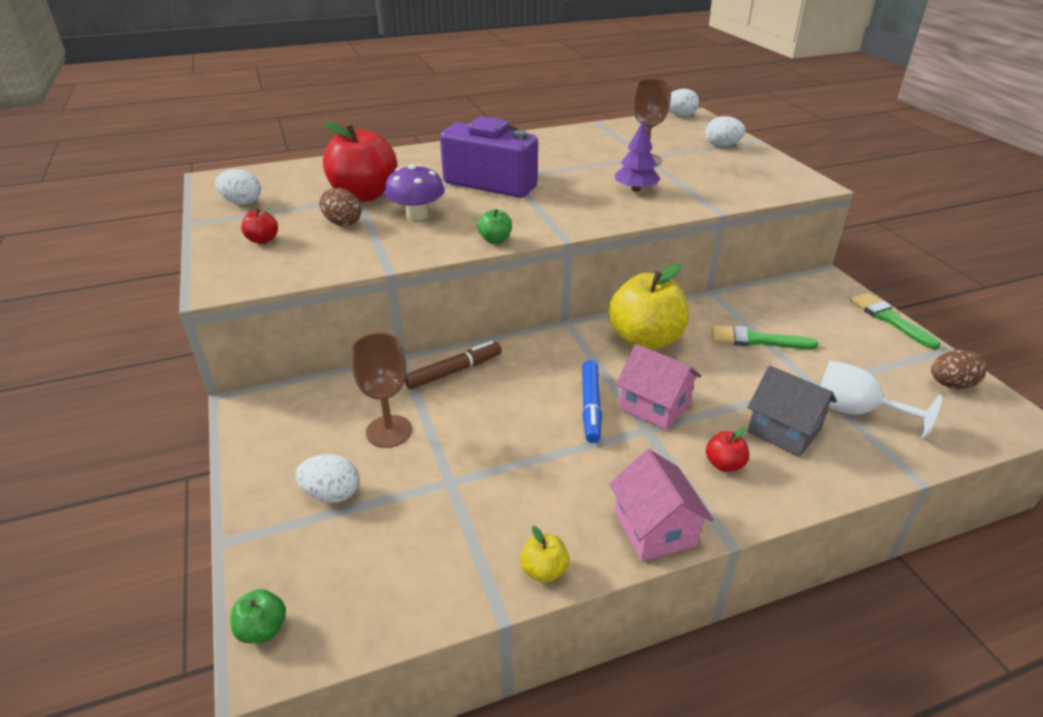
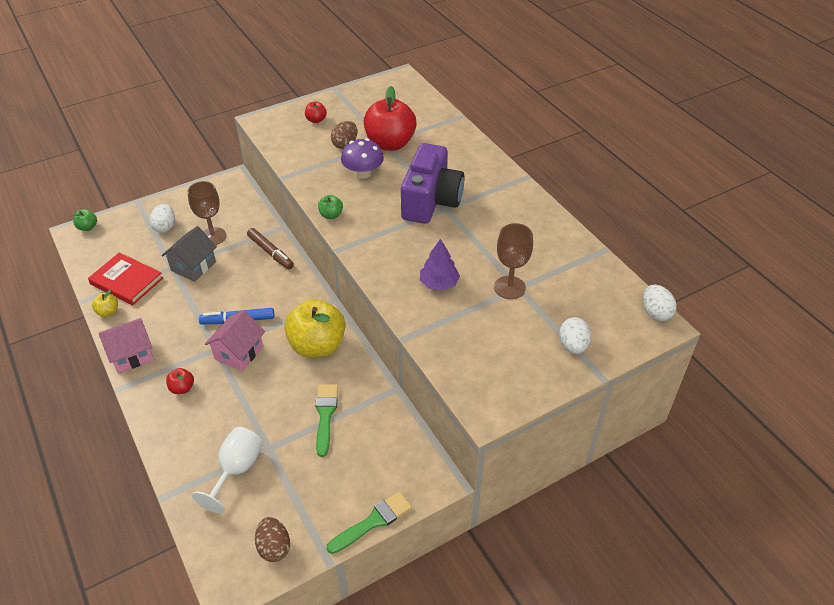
camera: 80 degrees right, 10 degrees up
white egg [215,169,261,205] -> none
grey house [747,366,837,457] -> grey house moved to [161,226,217,282]
none -> red book [88,252,163,305]

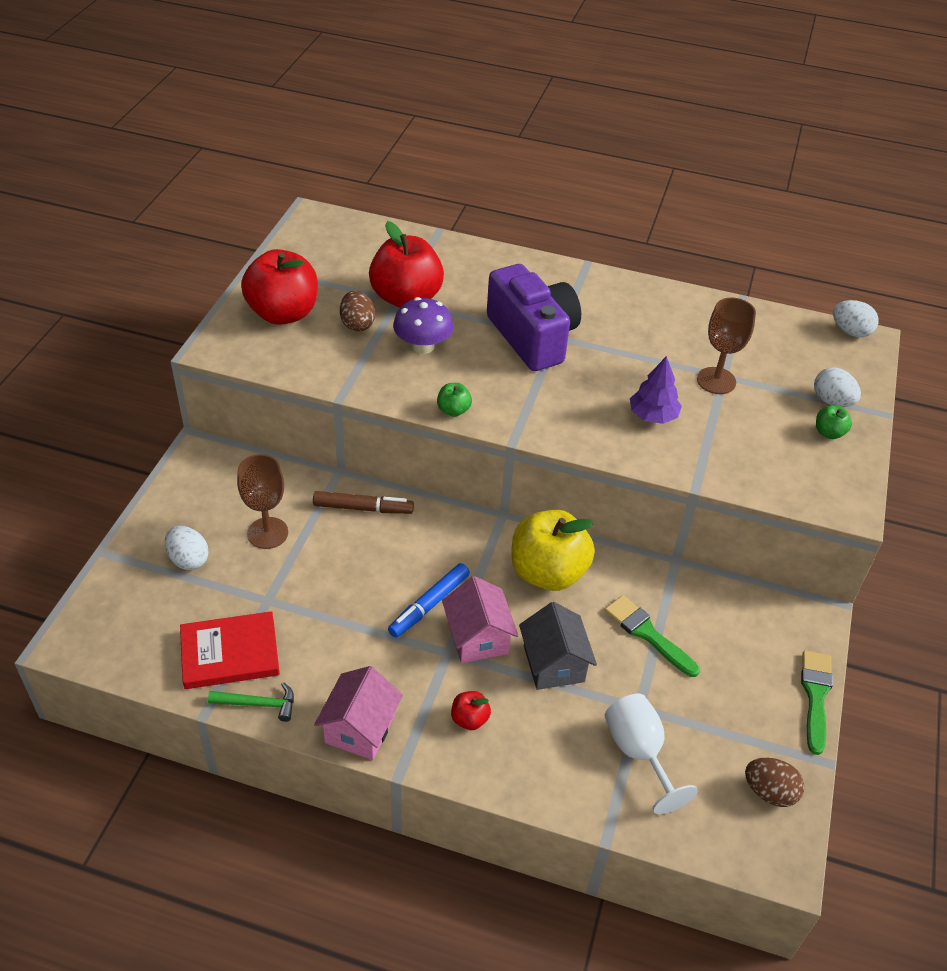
camera: 45 degrees left, 0 degrees up
green apple [73,209,97,231] -> green apple moved to [816,405,852,439]
yellow apple [92,290,118,317] -> green hammer [208,682,294,722]
grey house [161,226,217,282] -> grey house moved to [519,602,597,690]
red apple [305,101,327,123] -> red apple [241,249,318,325], size x2.32

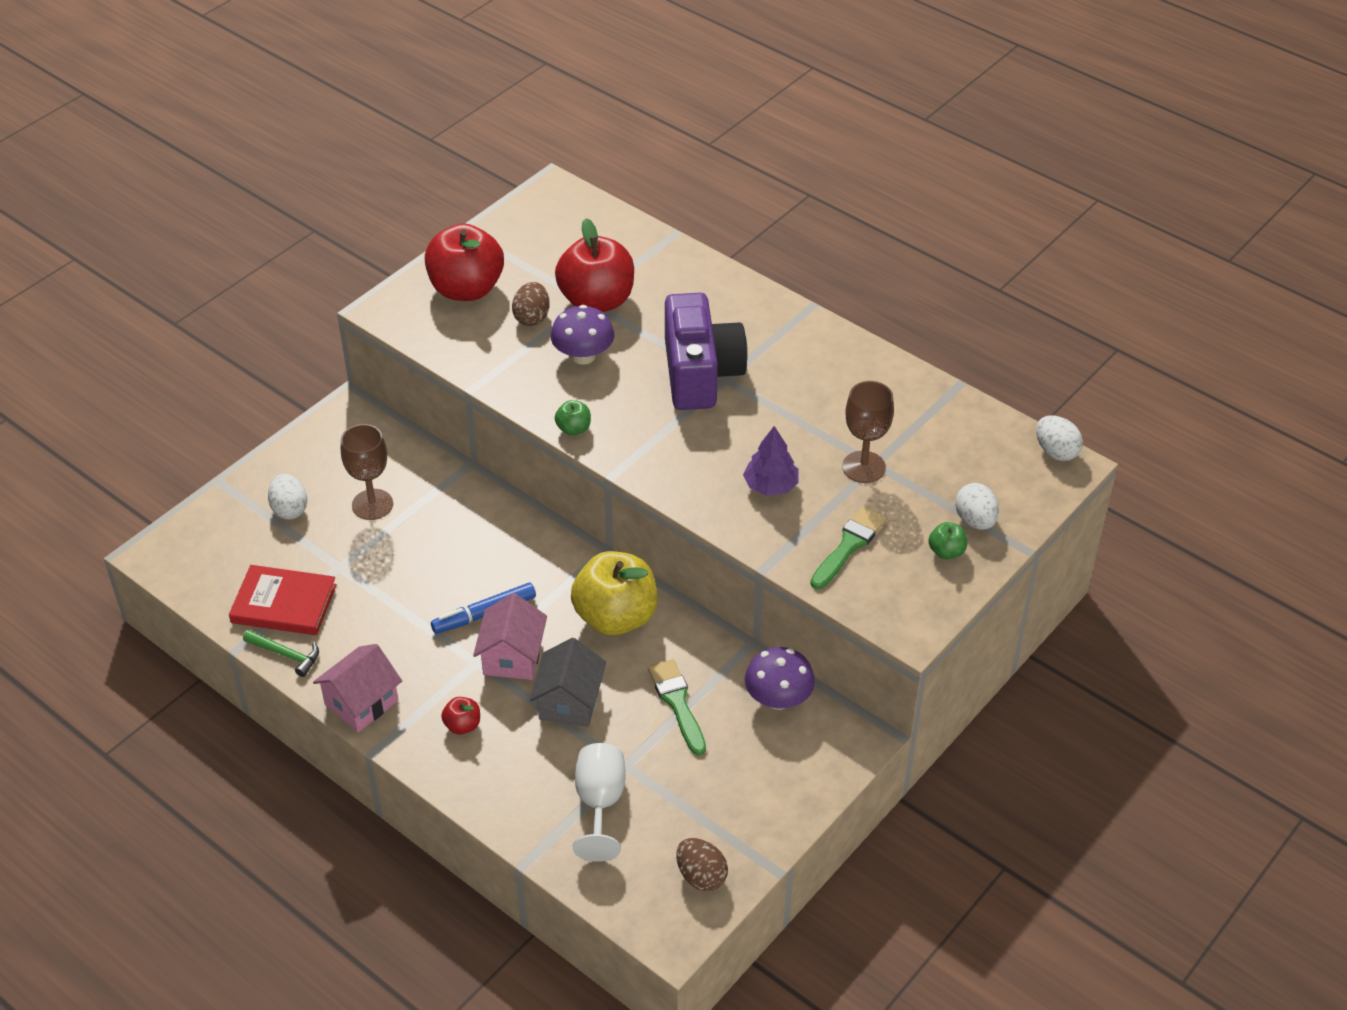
camera: 25 degrees right, 0 degrees up
brown marker [313,491,414,514] -> none
green brush [801,650,833,755] -> green brush moved to [810,506,886,589]
none -> purple mushroom [745,647,815,710]

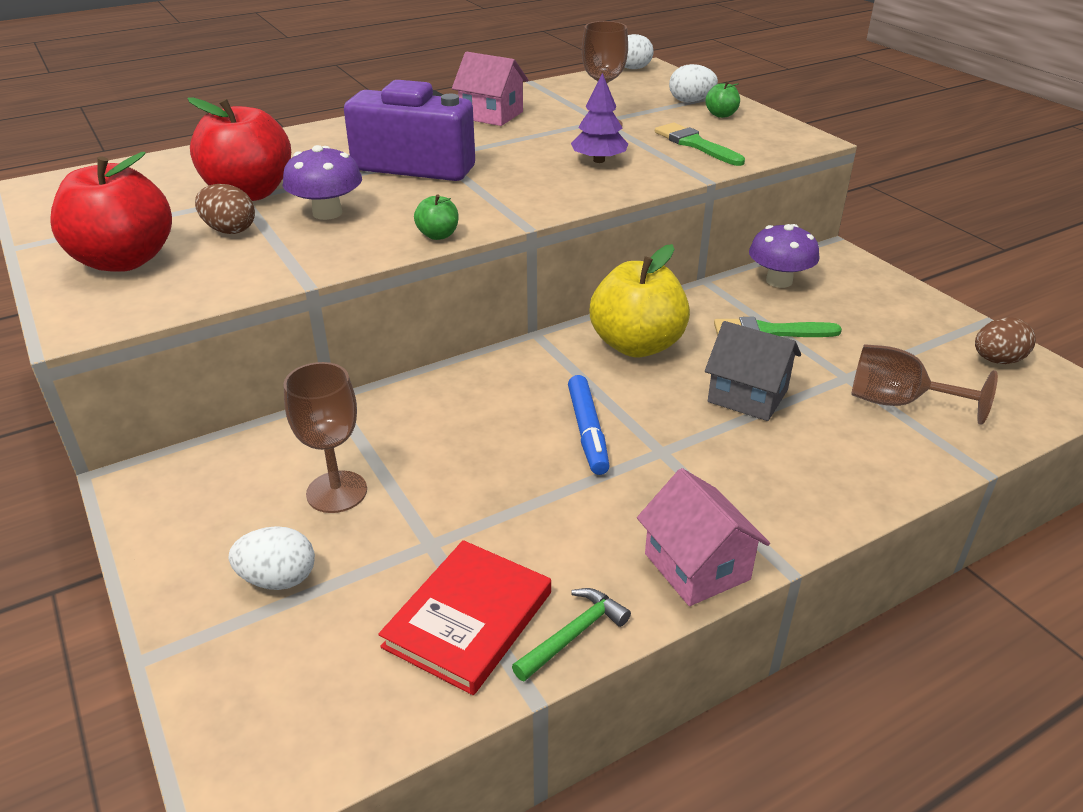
camera: 70 degrees left, 10 degrees down
red apple [441,697,480,735] -> none
pink house [473,593,547,680] -> pink house moved to [452,52,528,126]
white goblet [573,743,626,862] -> brown goblet [851,344,998,425]

